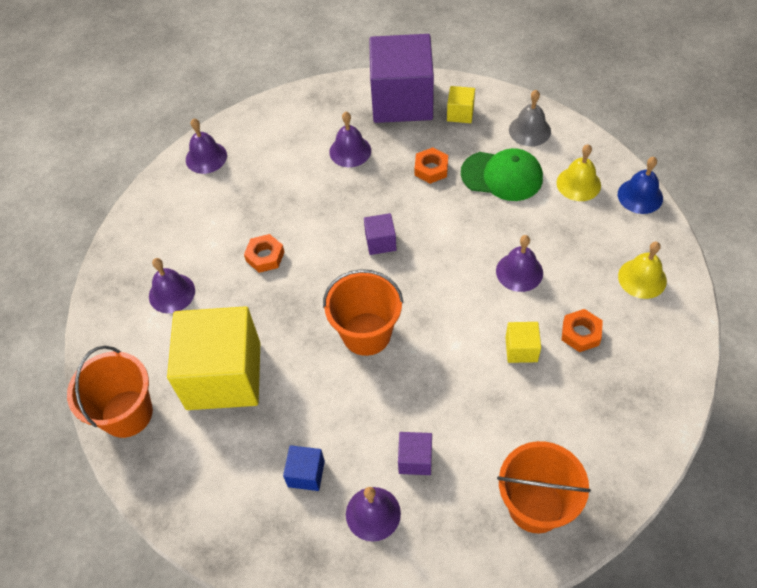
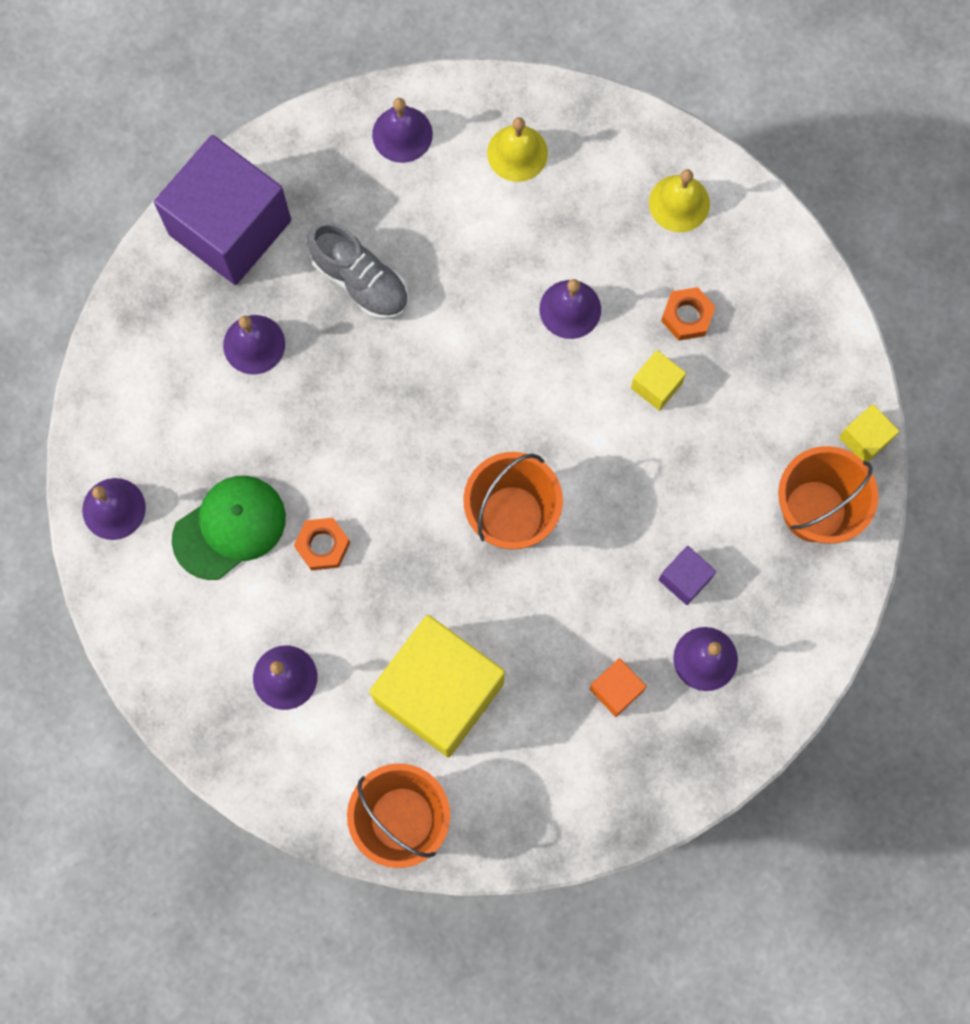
camera: 55 degrees left, 20 degrees up
blue cube [283,445,325,491] -> orange cube [589,658,647,717]
purple cube [364,213,396,255] -> none
orange nut [415,147,448,184] -> grey shoe [307,221,408,320]
yellow cube [447,86,475,123] -> yellow cube moved to [839,404,899,462]
green cap [461,148,543,201] -> green cap moved to [172,476,286,580]
grey bell [509,90,551,146] -> purple bell [372,98,433,163]
blue bell [618,157,663,214] -> none

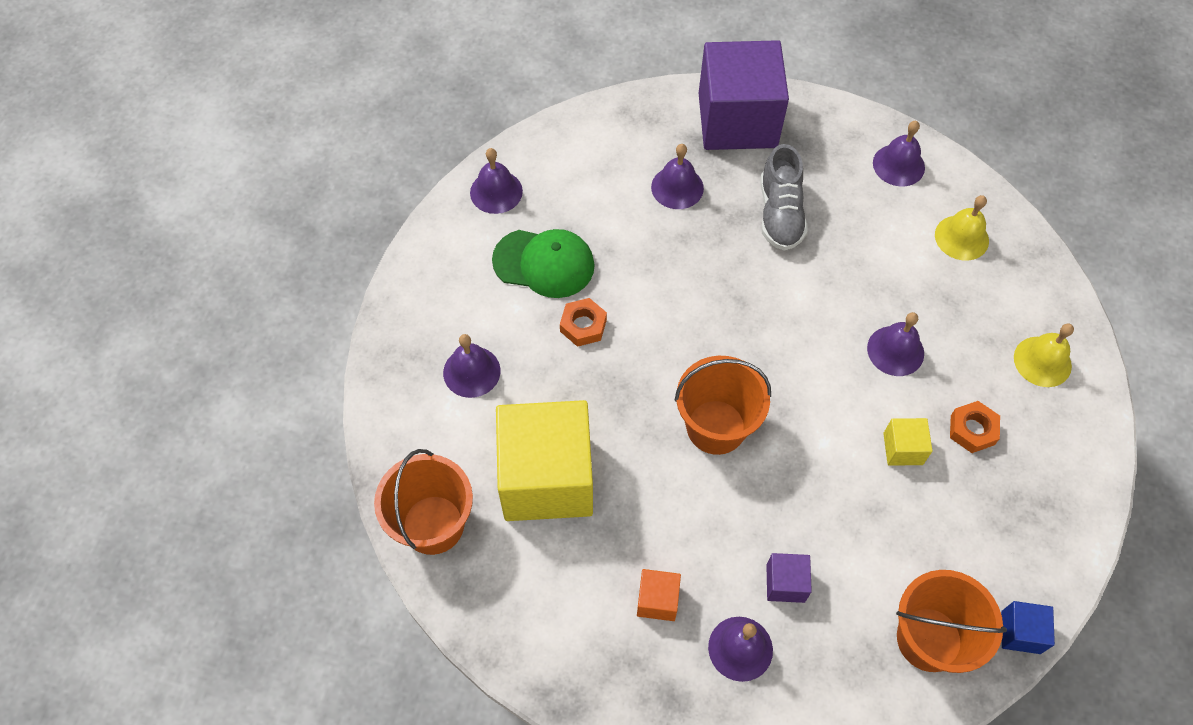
camera: 50 degrees right, 15 degrees down
yellow cube [839,404,899,462] -> blue cube [1001,601,1055,654]

